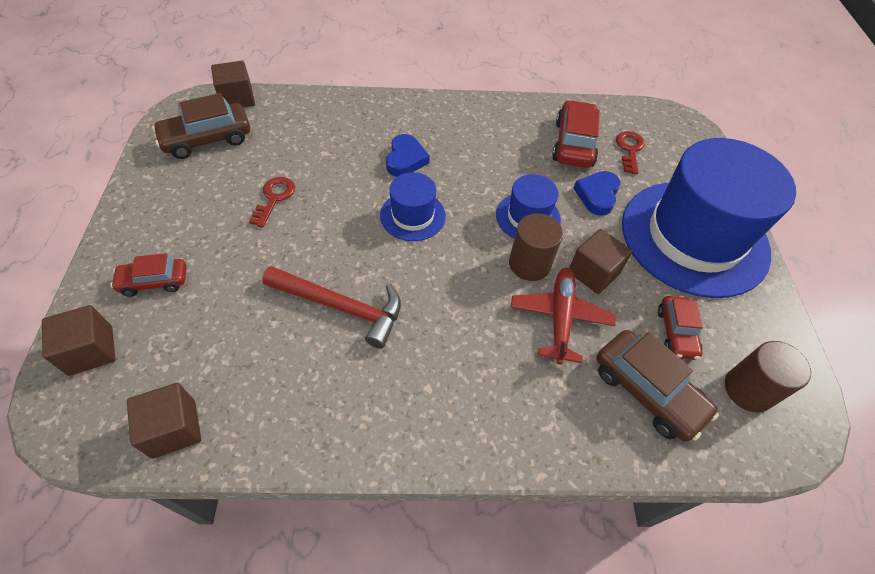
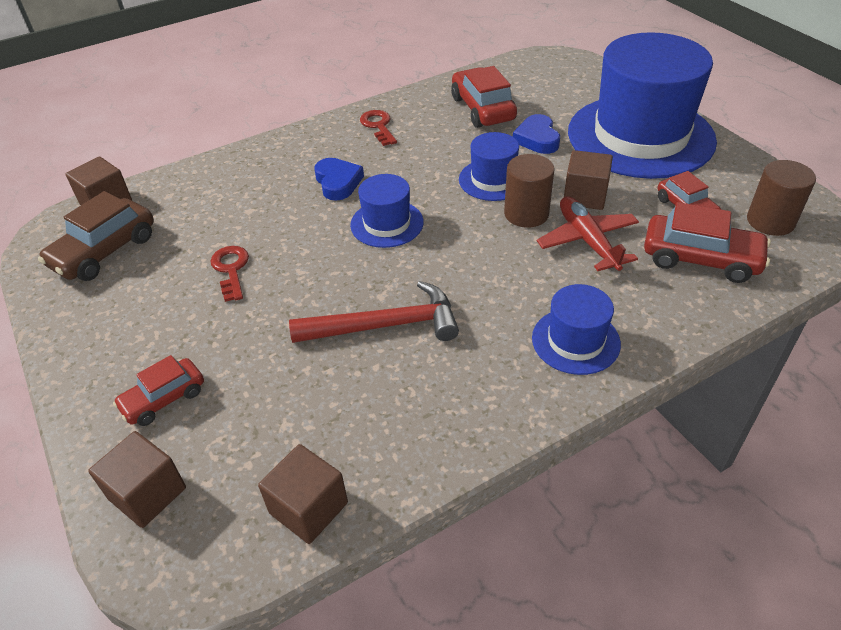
camera: 25 degrees left, 10 degrees down
brown car [596,330,719,442] -> red car [644,202,771,283]
red key [616,131,645,174] -> red key moved to [360,110,397,146]
none -> blue hat [532,284,621,375]

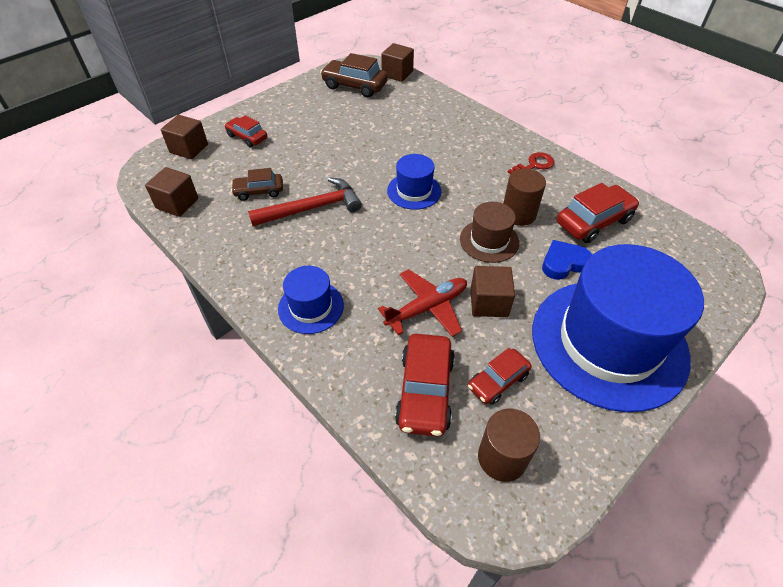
camera: 75 degrees right, 5 degrees up
red key [210,246,249,302] -> none
red hammer [289,281,459,343] -> red hammer turned 90 degrees counterclockwise [248,177,362,226]
blue heart [314,158,364,201] -> none
blue hat [459,132,519,201] -> brown hat [460,202,519,263]
brown cylinder [504,154,555,228] -> brown cylinder moved to [503,169,546,226]
none -> brown car [231,168,283,201]

